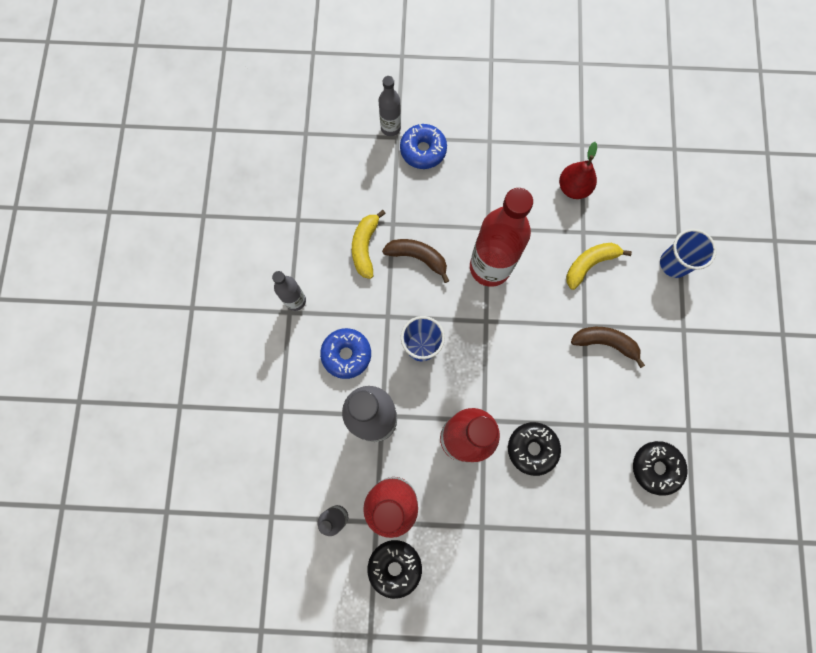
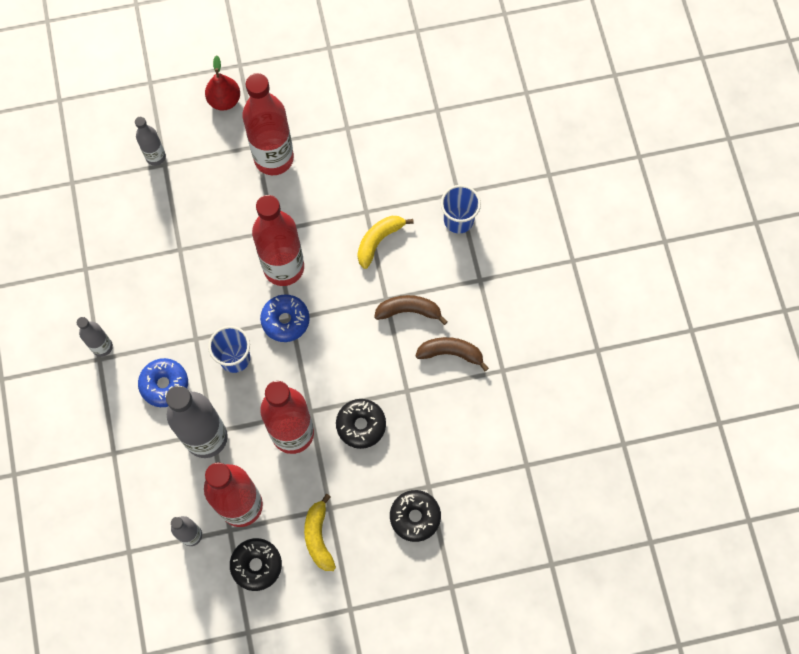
camera: 15 degrees left, 5 degrees down
yellow banana [352,210,386,279] -> yellow banana moved to [304,494,336,571]
brown banana [382,239,449,283] -> brown banana moved to [416,337,489,371]
blue donut [400,124,447,169] -> blue donut moved to [260,294,310,342]
red pear [559,142,597,199] -> red pear moved to [205,55,240,111]
black donut [633,441,688,496] -> black donut moved to [390,490,441,542]
none -> red bottle [242,73,294,175]

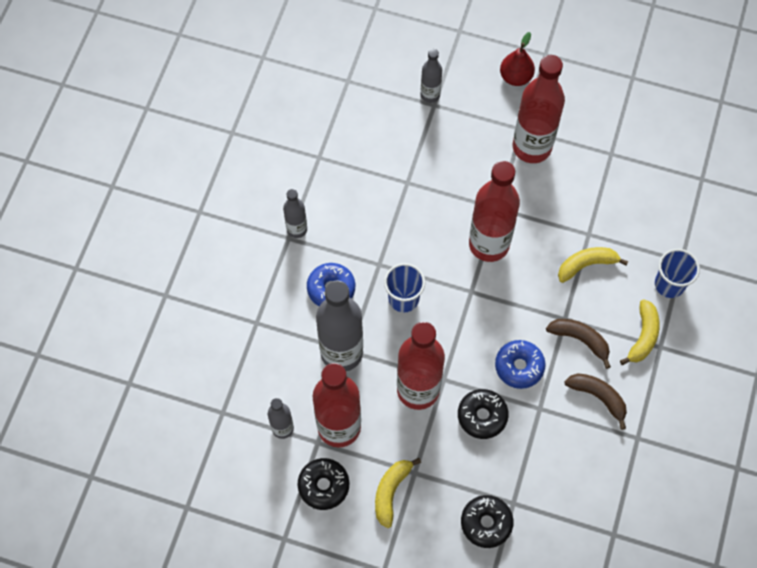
camera: 30 degrees right, 5 degrees down
blue donut [260,294,310,342] -> blue donut moved to [495,340,546,389]
none -> yellow banana [620,299,660,365]

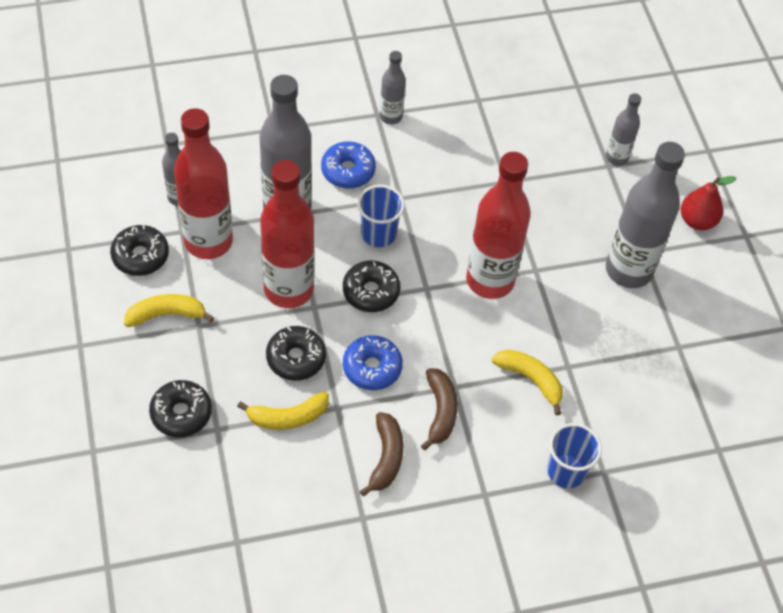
camera: 55 degrees right, 10 degrees down
red bottle [513,55,565,163] -> grey bottle [606,142,685,288]
yellow banana [620,299,660,365] -> yellow banana moved to [237,392,329,430]
none -> black donut [343,261,400,312]

